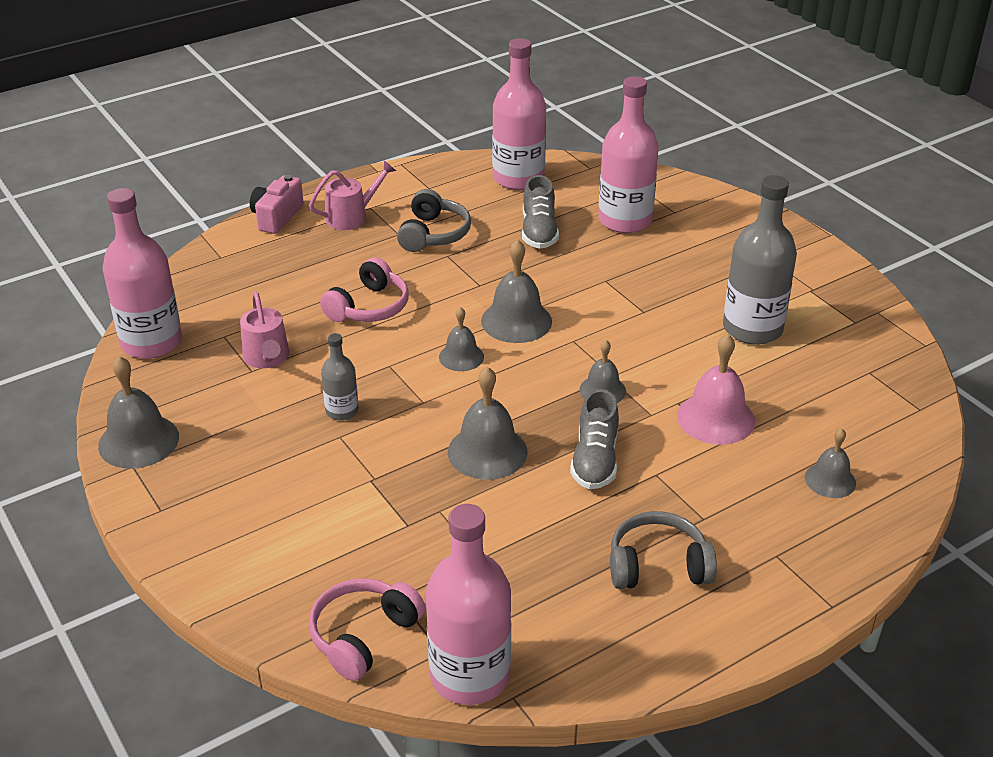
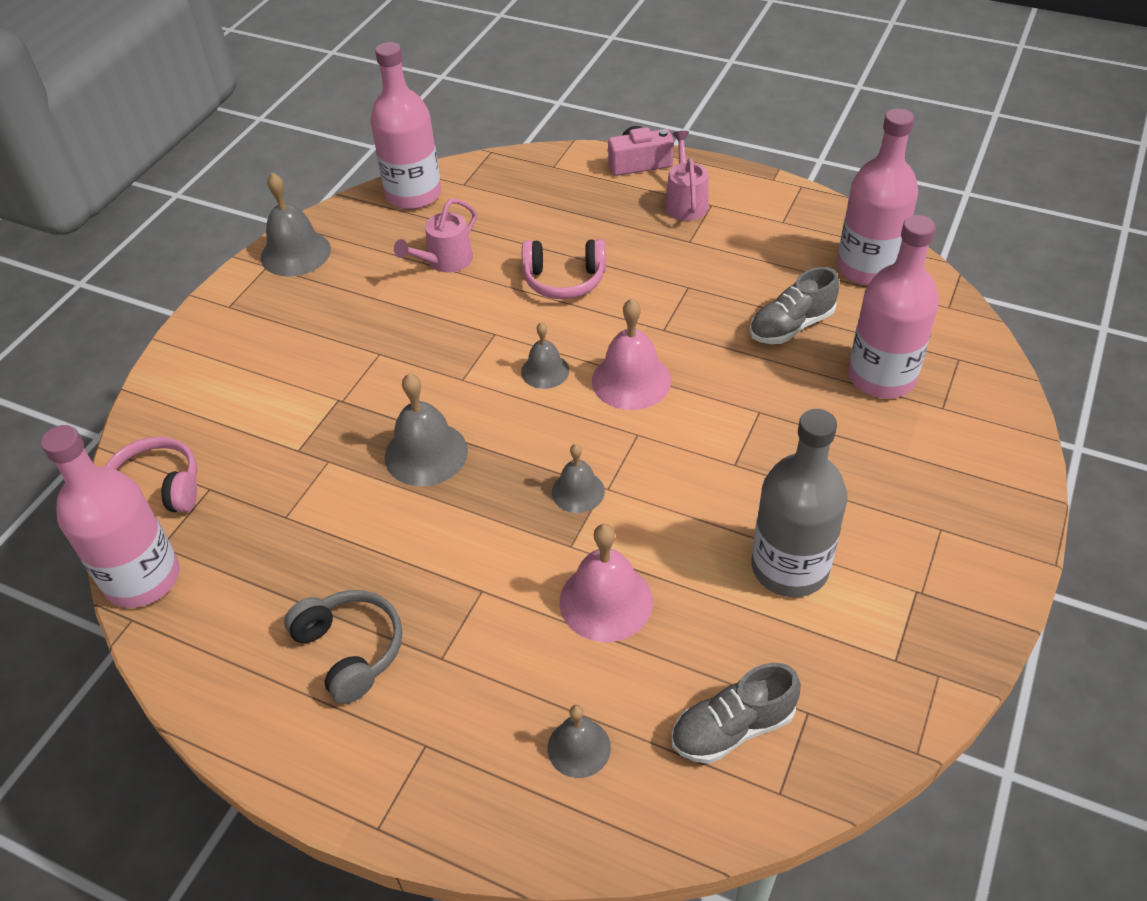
camera: 60 degrees right, 10 degrees up
pink watering can [309,161,396,230] -> pink watering can turned 120 degrees counterclockwise [665,131,709,221]
grey bottle [321,333,359,420] -> none
grey headphones [397,189,471,252] -> none
grey bell [481,239,552,343] -> pink bell [592,299,671,410]
grey shoe [570,389,619,489] -> grey shoe moved to [671,663,801,764]

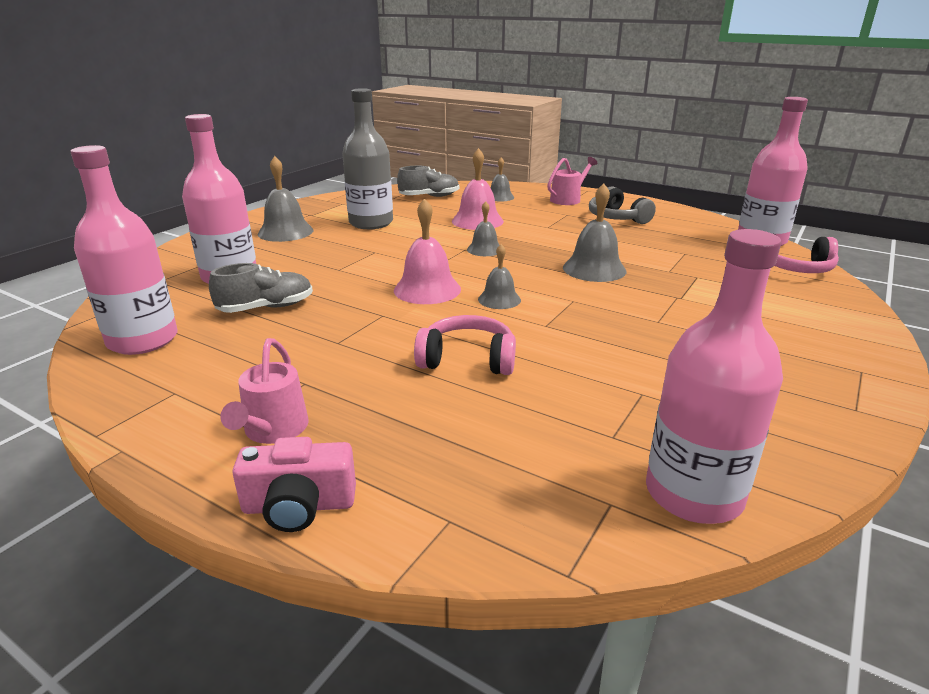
camera: 175 degrees left, 20 degrees down
grey bell [261,173,331,277] -> grey bell moved to [258,156,313,242]
pink watering can [394,198,477,273] -> pink watering can moved to [547,157,598,205]

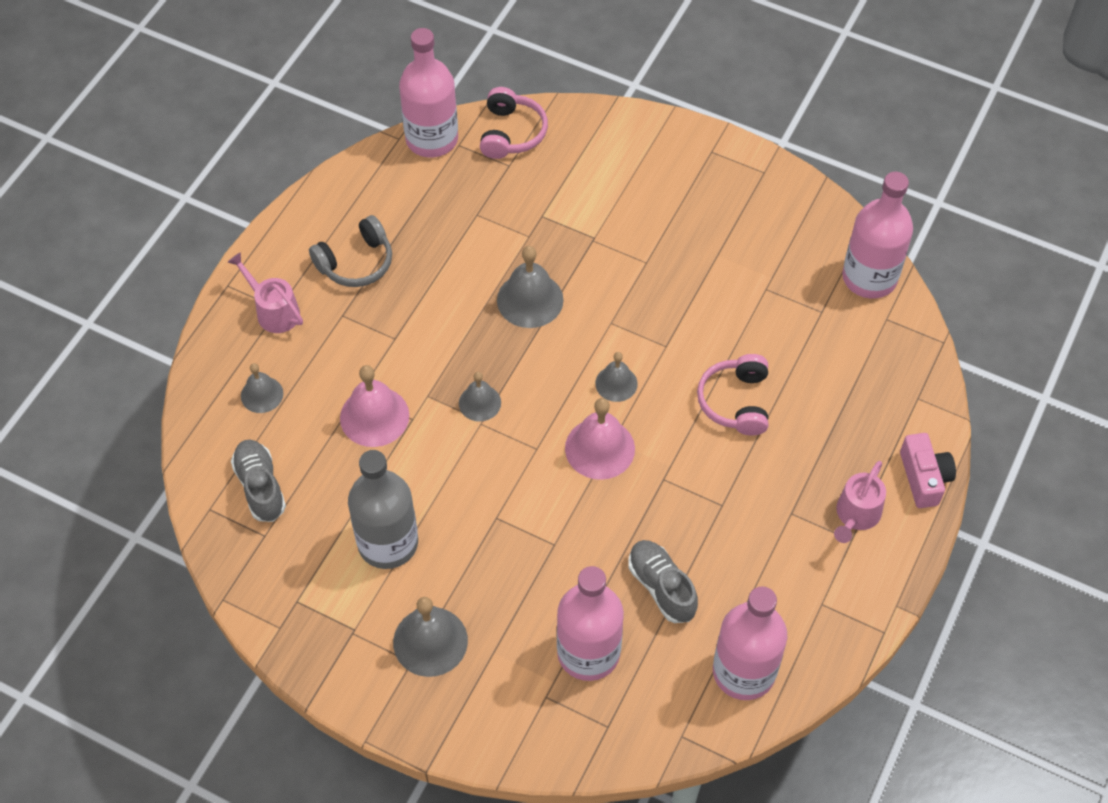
camera: 95 degrees left, 30 degrees up
pink watering can [220,338,309,444] -> pink watering can turned 120 degrees clockwise [834,461,886,543]

